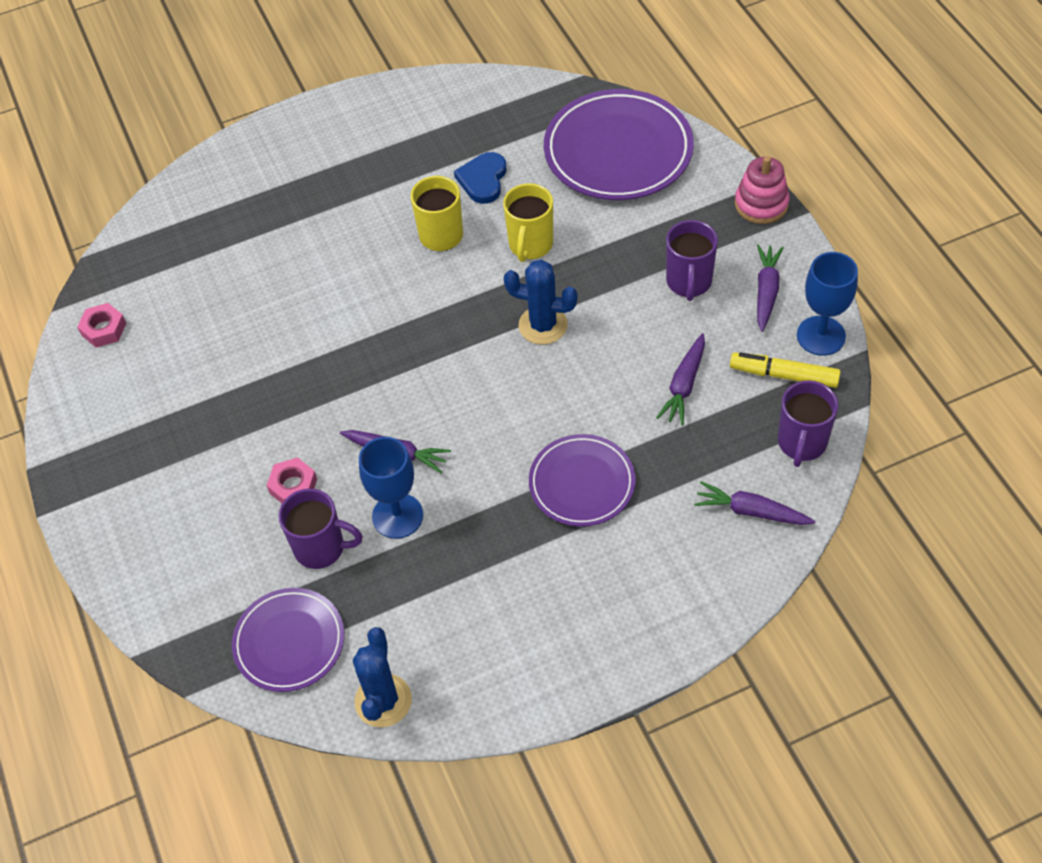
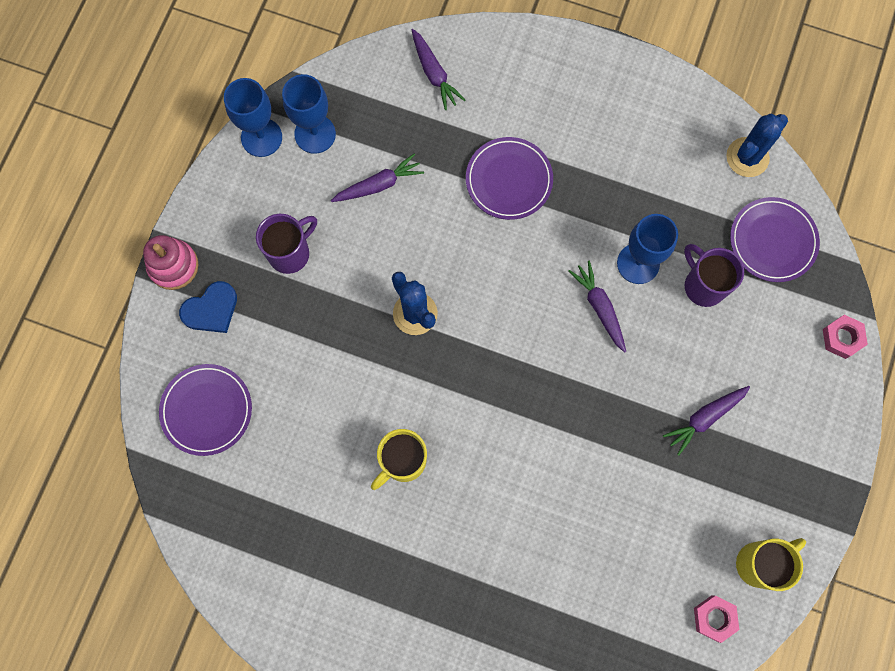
camera: 140 degrees left, 20 degrees up
pink nut [266,457,317,503] -> pink nut moved to [823,315,868,359]
blue heart [454,152,506,204] -> blue heart moved to [179,281,237,333]
yellow mug [503,183,553,262] -> yellow mug moved to [736,538,806,591]
purple plate [544,89,694,200] -> purple plate [159,364,252,456], size x0.61
yellow marker [730,352,841,388] -> blue goblet [282,74,336,154]
purple carrot [757,245,784,332] -> purple carrot moved to [663,386,750,456]
purple mug [778,380,838,467] -> none

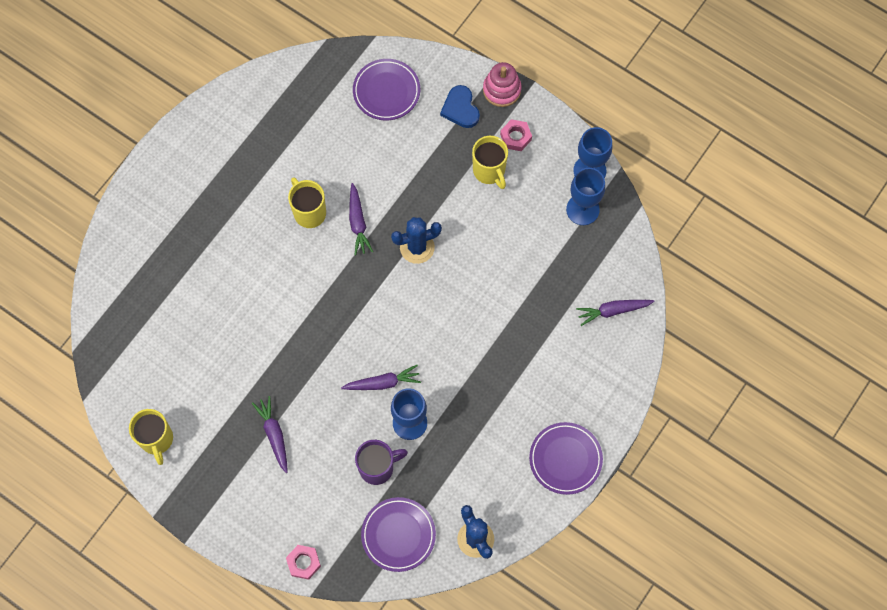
camera: 105 degrees right, 5 degrees down
purple mug [256,214,317,274] -> yellow mug [472,136,508,189]
purple carrot [331,153,424,202] -> purple carrot moved to [349,183,373,255]
purple plate [466,137,553,220] -> purple plate moved to [529,422,603,495]
pink nut [694,595,739,643] -> pink nut moved to [500,119,532,151]

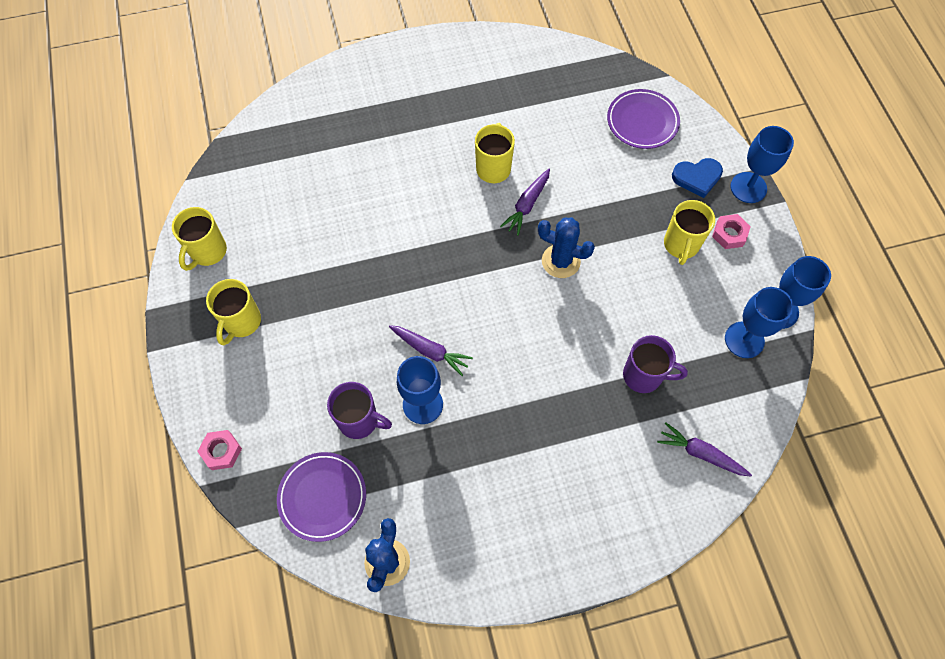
camera: 40 degrees right, 5 degrees down
purple carrot [252,396,288,473] -> none
blue heart [440,85,480,128] -> blue heart turned 120 degrees counterclockwise [672,158,723,198]
pink stacking toy [483,62,522,107] -> blue goblet [731,126,794,203]
purple plate [529,422,603,495] -> none
none -> yellow mug [206,279,261,346]
none -> purple mug [623,335,688,393]

